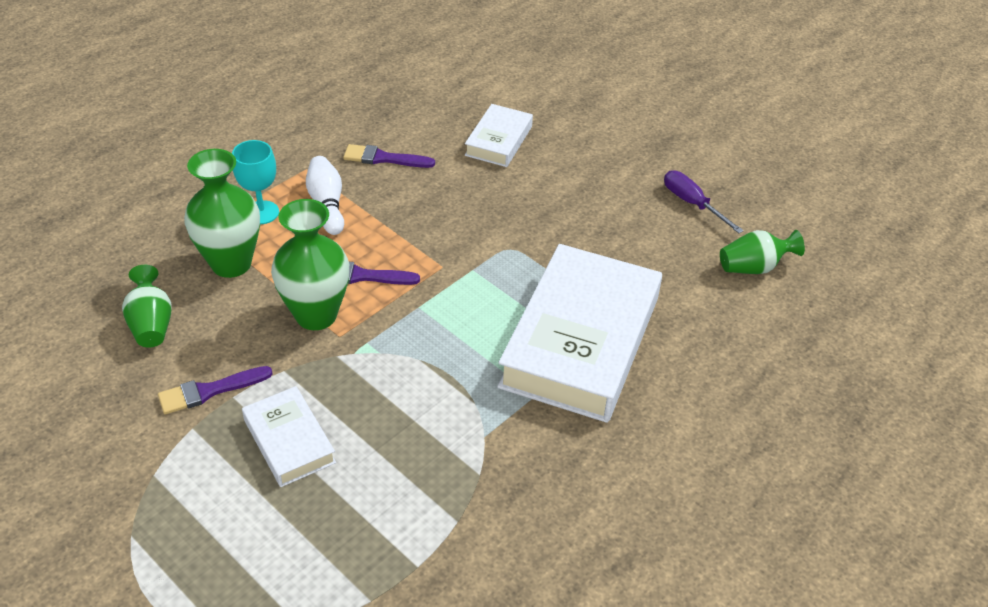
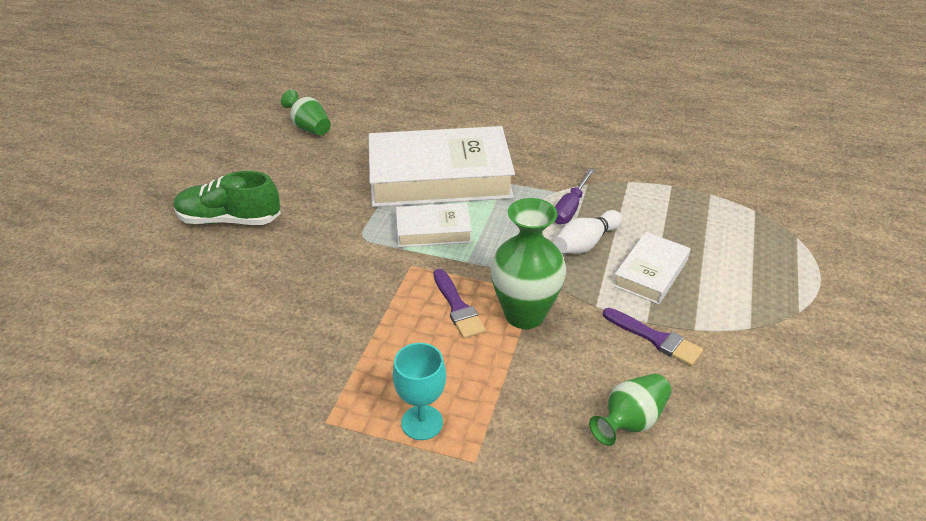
camera: 115 degrees left, 5 degrees down
green vase [184,149,260,278] -> none
white bowling pin [306,156,344,235] -> white bowling pin moved to [554,210,622,254]
purple brush [343,144,435,168] -> none
white book [465,104,533,167] -> white book moved to [396,203,472,247]
purple screwdriver [664,170,744,233] -> purple screwdriver moved to [555,169,594,225]
none -> green shoe [174,171,281,225]

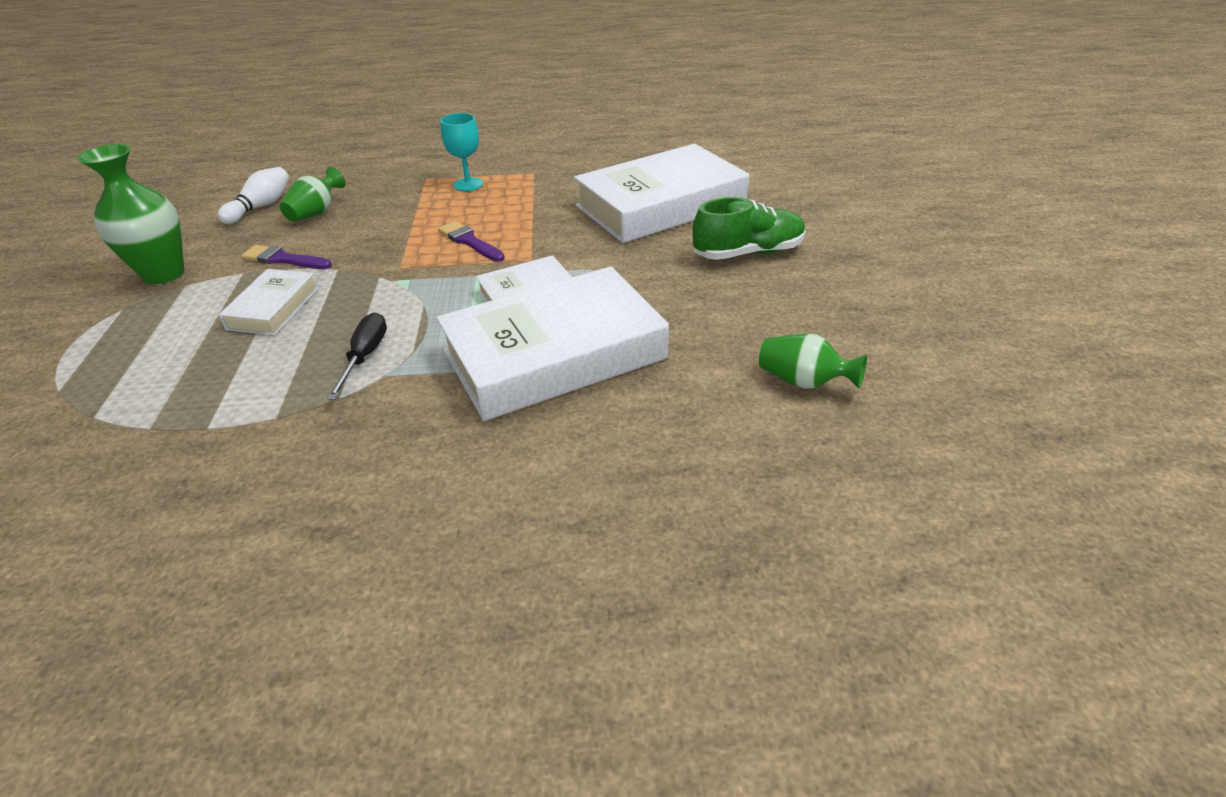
camera: 160 degrees right, 0 degrees up
green vase [491,198,566,329] -> green vase moved to [77,144,184,284]
white bowling pin [554,210,622,254] -> white bowling pin moved to [218,167,289,224]
purple screwdriver [555,169,594,225] -> black screwdriver [327,313,387,400]
none -> white book [574,144,749,243]

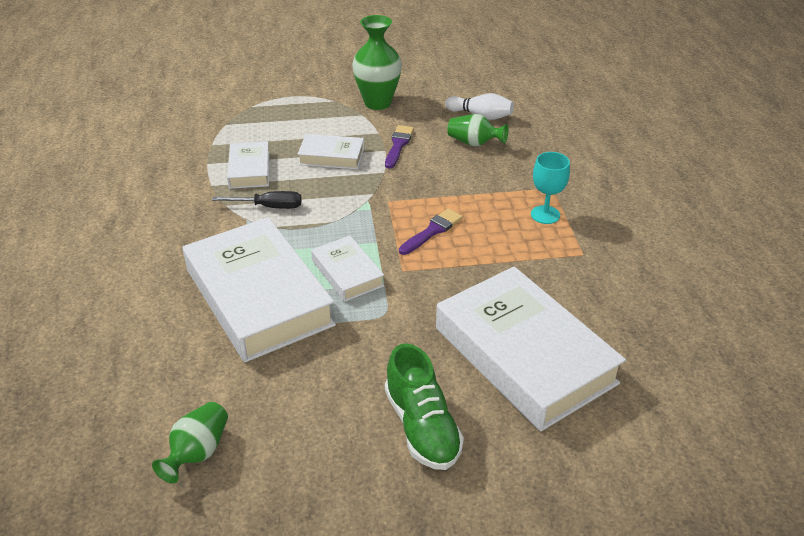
camera: 85 degrees right, 0 degrees up
none -> white book [227,141,270,189]

